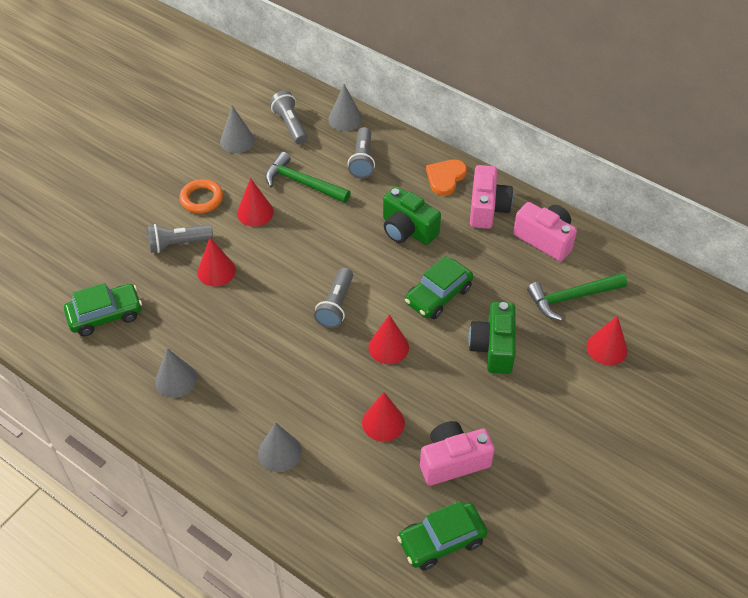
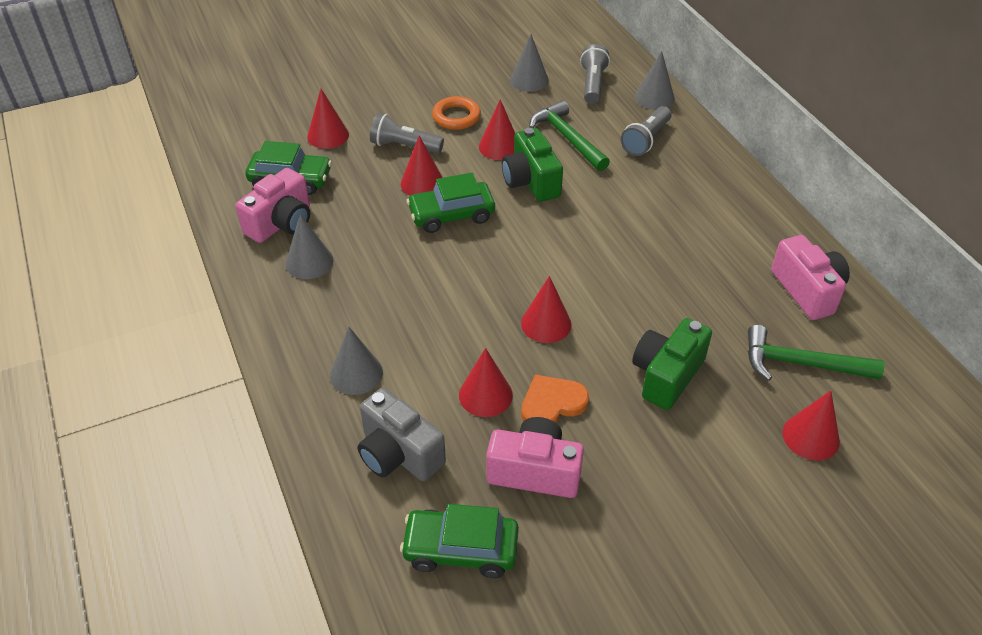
camera: 30 degrees right, 5 degrees down
grey flashlight [314,268,353,328] -> none
green camera [383,186,441,245] -> green camera moved to [502,128,563,202]
green car [405,256,473,319] -> green car moved to [406,173,495,233]
orange heart [426,159,467,196] -> orange heart moved to [521,375,589,423]
pink camera [470,165,513,229] -> pink camera moved to [236,168,310,243]
none -> red cone [307,89,349,149]
none -> grey camera [357,388,446,481]

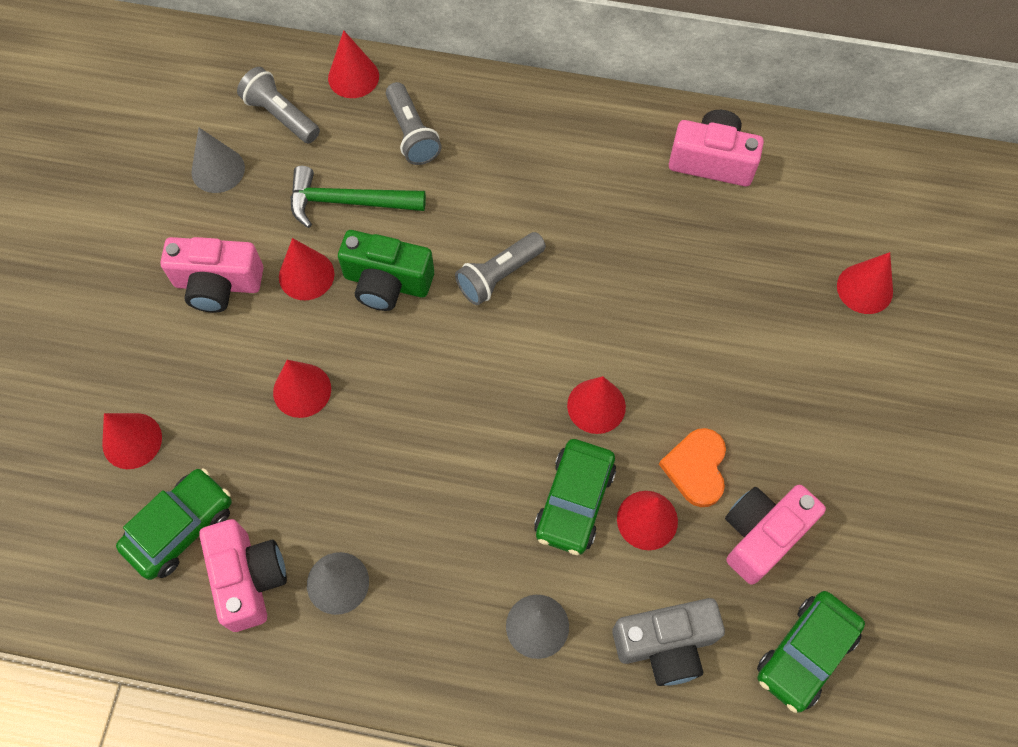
camera: 55 degrees left, 20 degrees up
grey flashlight [370,113,444,153] -> grey flashlight moved to [455,232,546,305]
green car [406,173,495,233] -> green car moved to [534,439,616,555]
orange ring [432,96,481,130] -> pink camera [160,237,263,313]
green camera [632,318,712,410] -> none
grey cone [635,51,675,110] -> red cone [328,30,379,98]
green hammer [748,325,884,381] -> none

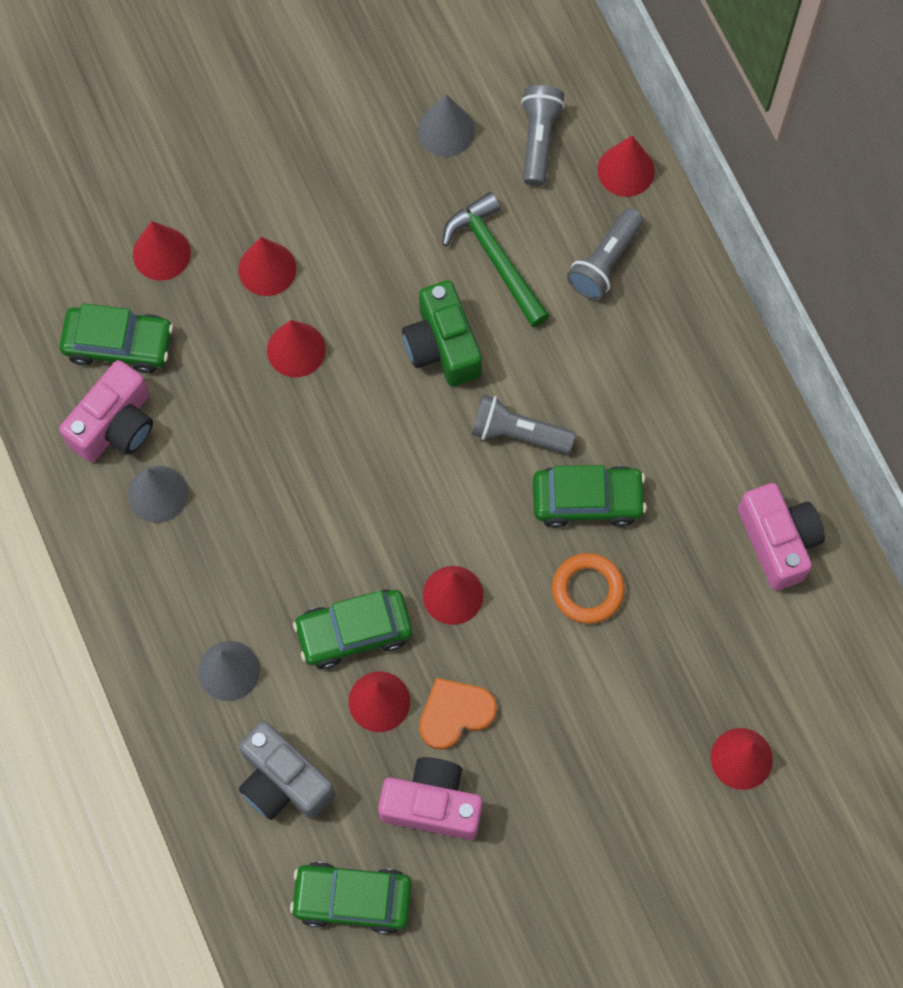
camera: 55 degrees right, 5 degrees up
pink camera [160,237,263,313] -> none
red cone [279,238,334,300] -> red cone moved to [238,237,297,296]
none -> green car [533,465,647,528]
none -> orange ring [552,553,625,624]

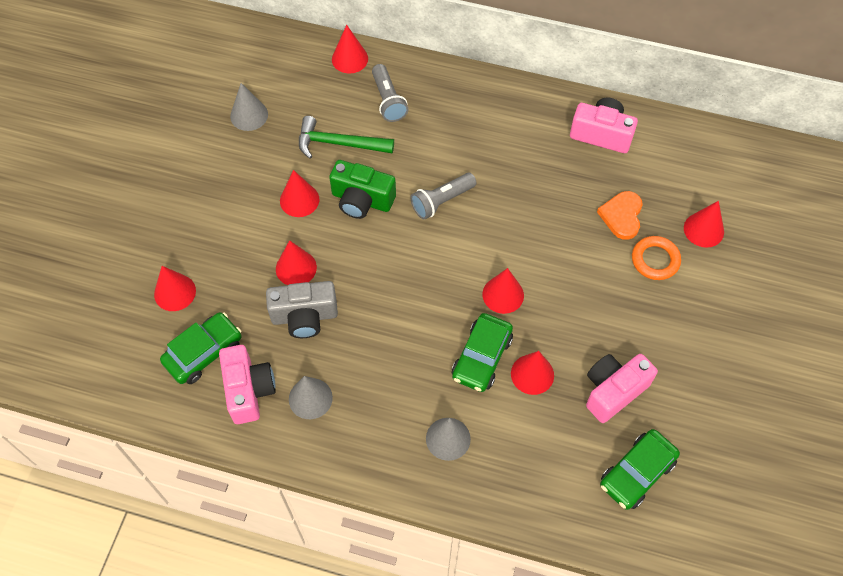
camera: 50 degrees left, 10 degrees down
red cone [238,237,297,296] -> red cone moved to [280,170,319,217]
grey camera [239,721,335,820] -> grey camera moved to [266,281,338,338]
orange heart [419,678,497,750] -> orange heart moved to [597,191,643,240]
grey flashlight [521,85,565,186] -> none
green car [533,465,647,528] -> none
orange ring [552,553,625,624] -> orange ring moved to [632,236,681,280]

